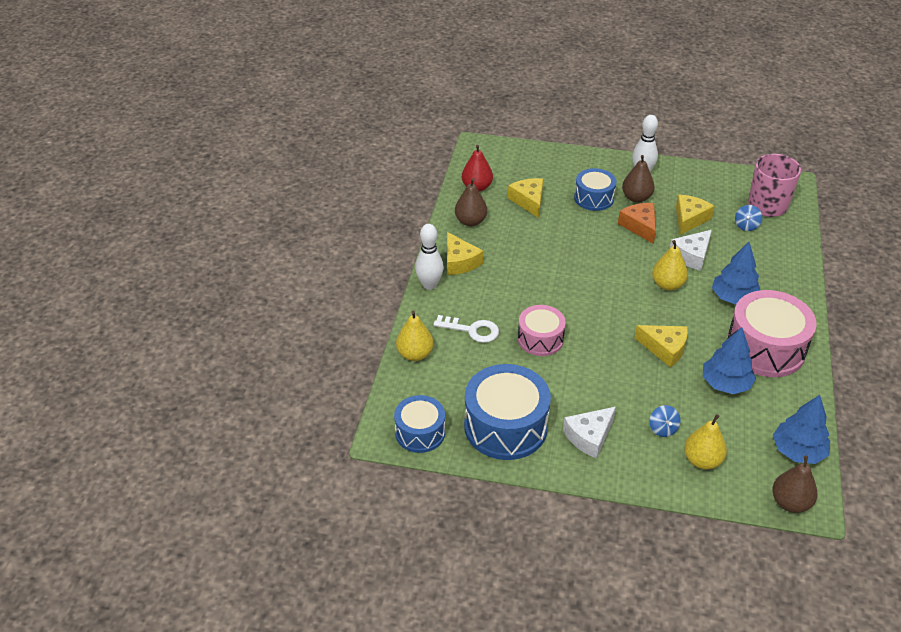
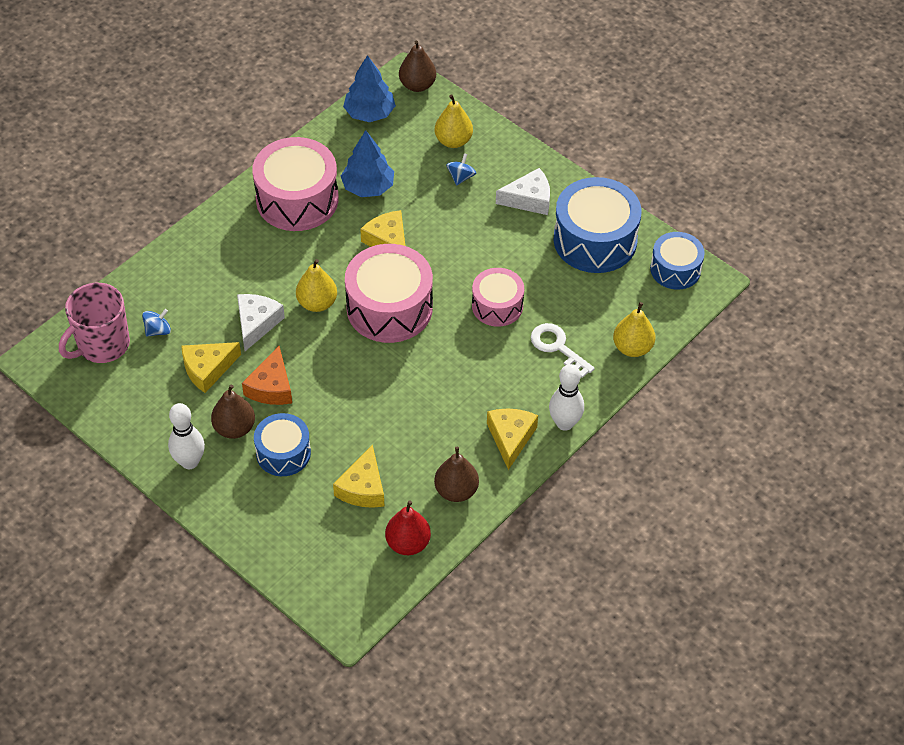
camera: 150 degrees left, 10 degrees up
white cheese [670,230,712,271] -> white cheese turned 60 degrees counterclockwise [237,294,285,351]
blue tree [712,242,760,305] -> none
none -> pink drum [345,244,433,343]

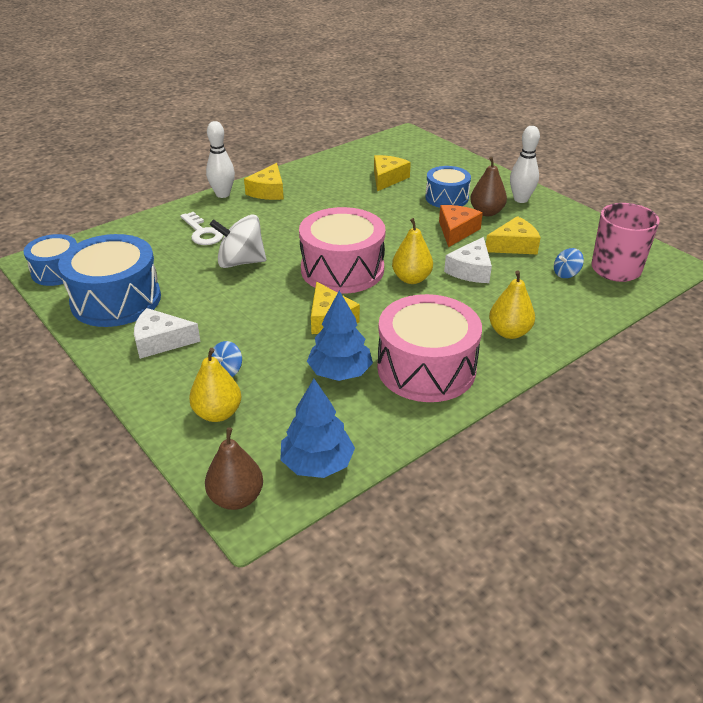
camera: 170 degrees left, 15 degrees down
red pear [385,501,431,555] -> none
brown pear [434,447,479,502] -> none
pink drum [472,268,524,327] -> white spinning top [210,214,266,268]
yellow pear [613,302,656,357] -> yellow pear moved to [489,270,535,339]

